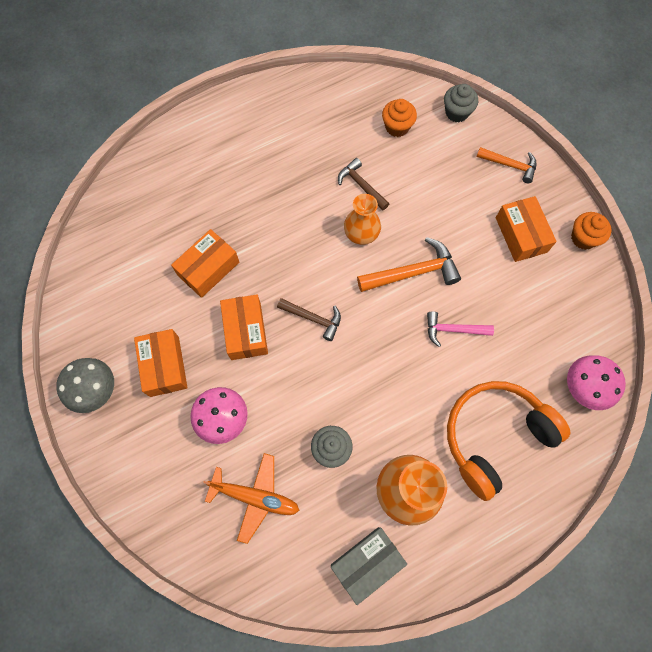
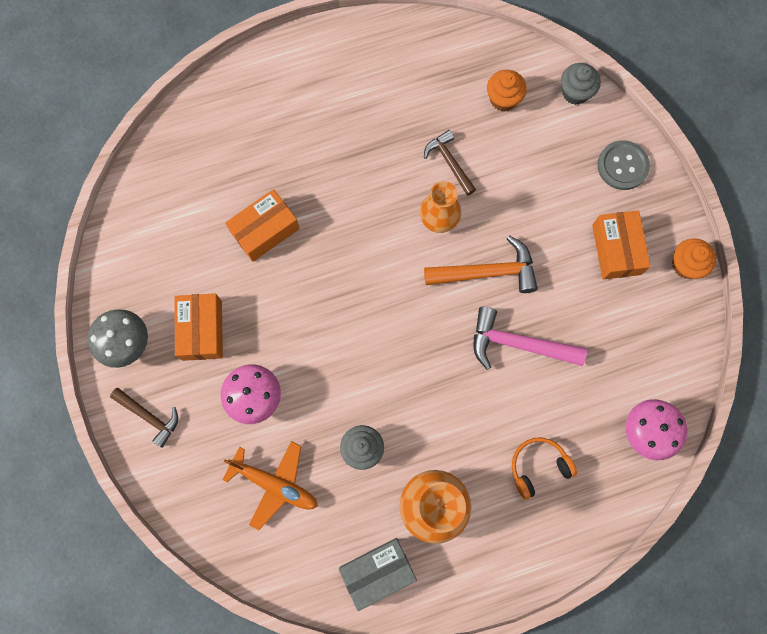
camera: 10 degrees right, 5 degrees up
orange box [220,294,268,360] -> none
brown hammer [277,298,341,341] -> brown hammer moved to [110,388,178,448]
pink hammer [427,311,494,347] -> pink hammer [474,307,587,370], size x1.55
orange headphones [447,381,571,501] -> orange headphones [512,437,577,500], size x0.51
orange hammer [476,147,537,183] -> grey button [597,140,650,190]

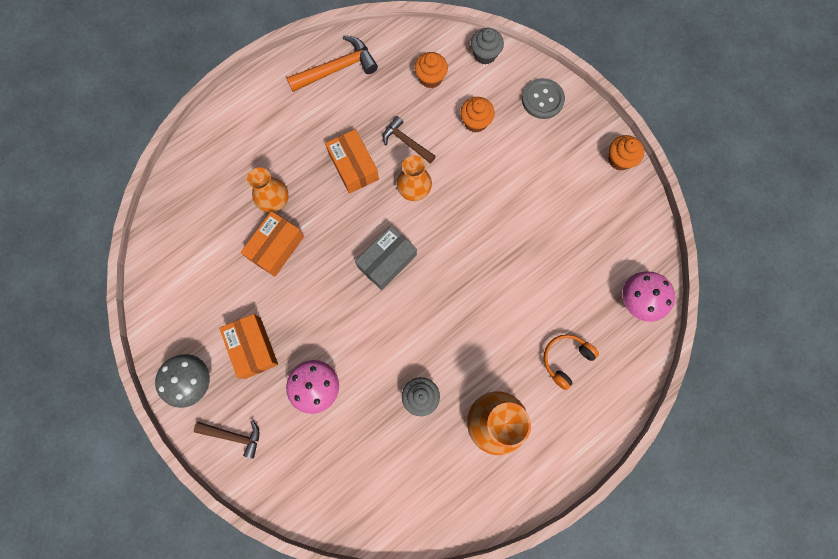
camera: 20 degrees left, 0 degrees up
orange plane [222,441,318,530] -> none
grey box [339,538,417,611] -> grey box moved to [355,225,417,290]
orange hammer [424,235,538,293] -> orange hammer moved to [286,35,378,92]
pink hammer [474,307,587,370] -> none
orange box [592,210,651,280] -> orange box moved to [325,129,379,194]
none -> orange vase [247,167,289,213]
none -> orange cupcake [460,97,495,133]

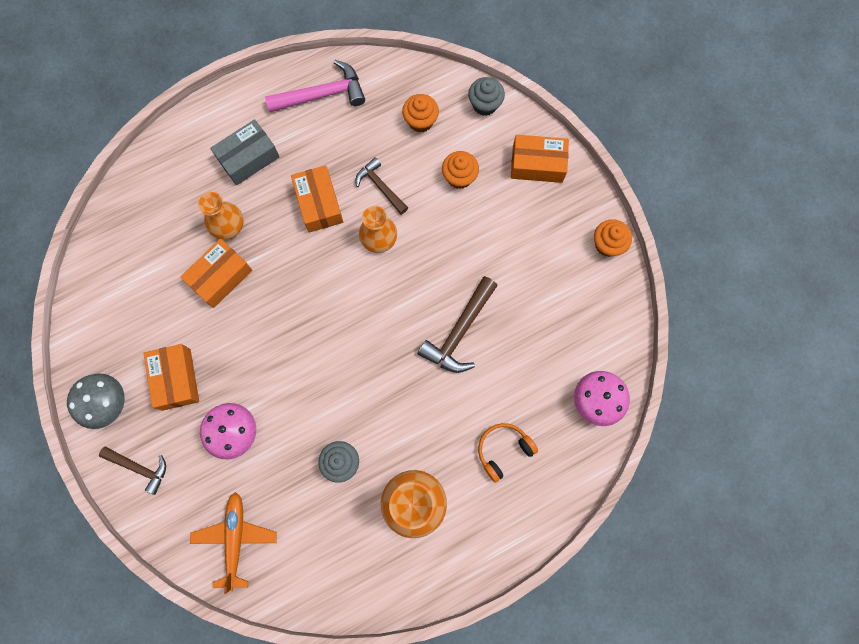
camera: 10 degrees right, 0 degrees up
orange hammer [286,35,378,92] -> pink hammer [265,60,365,112]
grey box [355,225,417,290] -> grey box moved to [210,119,279,185]
grey button [522,78,565,119] -> orange box [511,135,569,183]
none -> orange plane [190,492,277,594]
none -> brown hammer [418,276,498,373]

